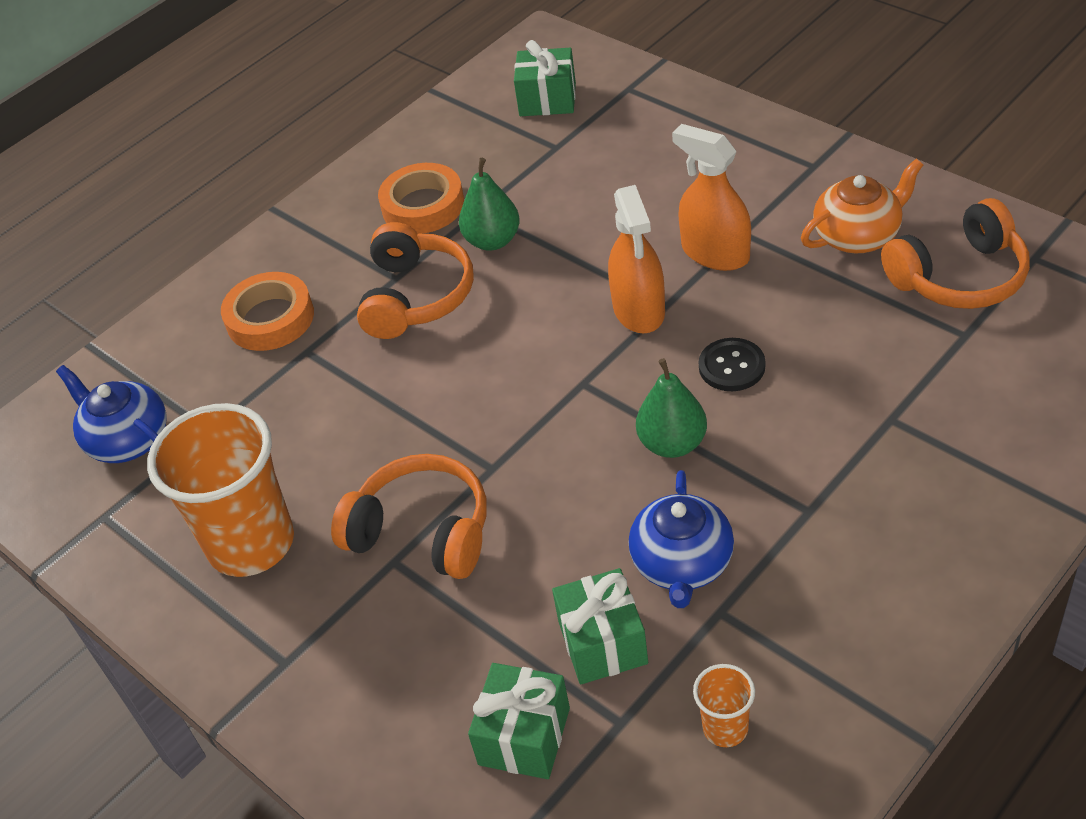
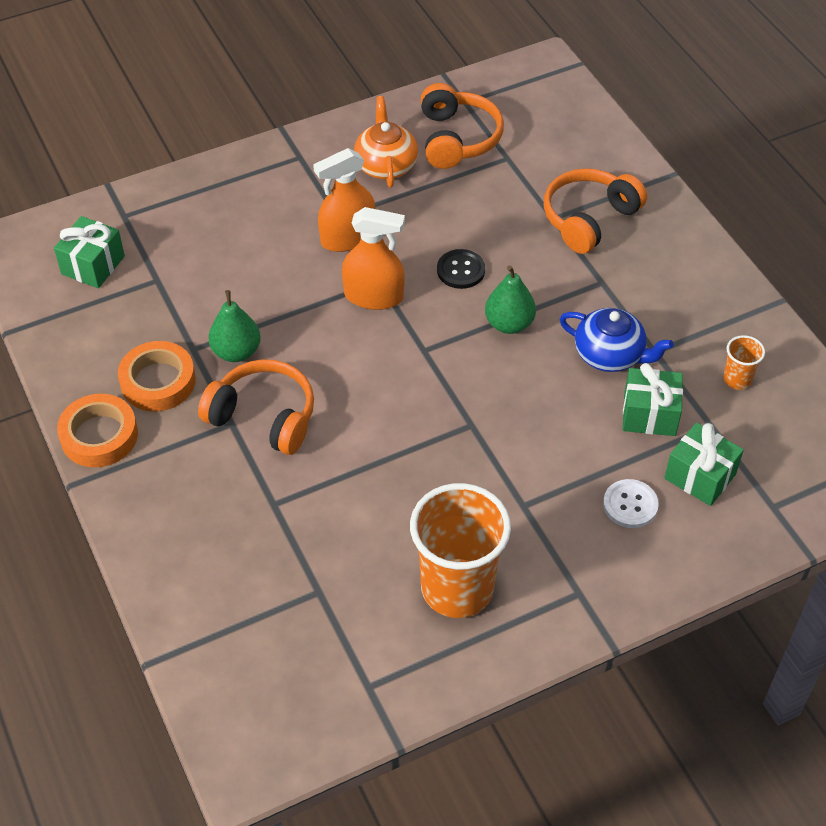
camera: 75 degrees left, 5 degrees up
blue teapot [56,365,167,463] -> none
orange tape [221,272,314,351] -> orange tape moved to [57,394,138,467]
orange headphones [331,454,487,579] -> orange headphones moved to [544,168,647,254]
none -> white button [603,479,659,528]

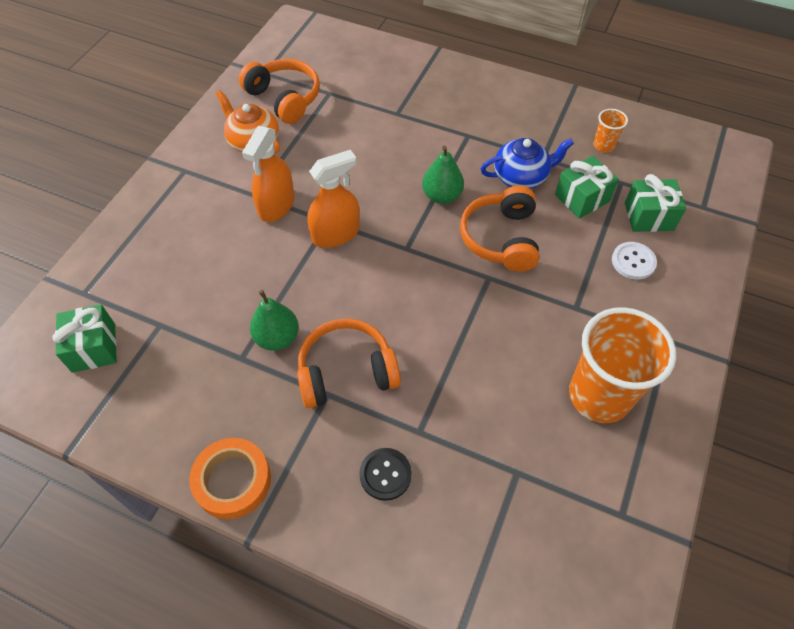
camera: 40 degrees left, 5 degrees up
orange tape [118,341,196,411] -> none
black button [437,249,485,289] -> black button moved to [360,448,412,501]
orange headphones [544,168,647,254] -> orange headphones moved to [460,186,539,272]

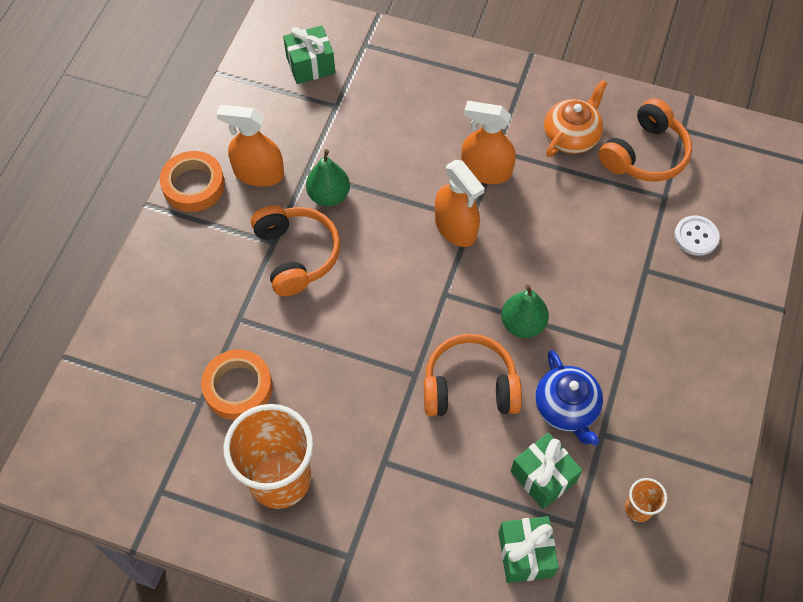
camera: 85 degrees right, 5 degrees up
black button [360,448,412,501] -> none
white button [612,242,657,280] -> white button moved to [674,215,720,256]
none -> orange tape [201,350,273,420]
none -> orange spray bottle [216,105,284,186]

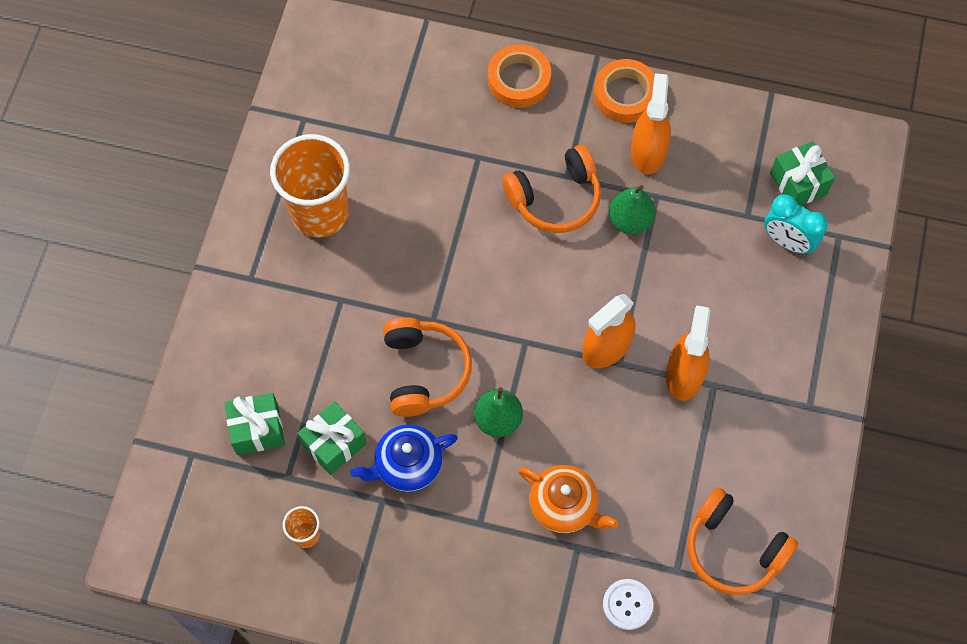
camera: 85 degrees right, 5 degrees up
orange tape [201,350,273,420] -> orange tape moved to [488,44,551,108]
orange teapot [544,80,607,157] -> orange teapot moved to [518,465,618,533]
none -> turquoise clock [764,194,828,255]

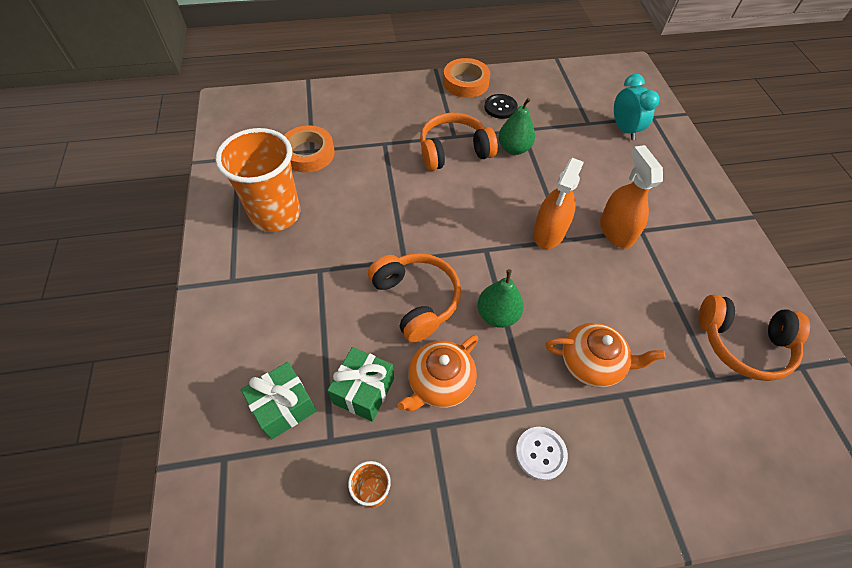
camera: 25 degrees left, 10 degrees down
blue teapot [350,424,458,492] -> orange teapot [397,335,479,411]
orange tape [488,44,551,108] -> orange tape moved to [284,125,335,173]
orange headphones [503,145,601,233] -> orange headphones turned 150 degrees counterclockwise [420,112,498,171]
white button [603,579,653,630] -> white button moved to [515,427,568,480]
orange spray bottle [631,73,671,174] -> black button [484,94,518,119]
turquoise clock [764,194,828,255] -> turquoise clock turned 120 degrees counterclockwise [614,74,660,140]
green gift [770,141,835,206] -> none

